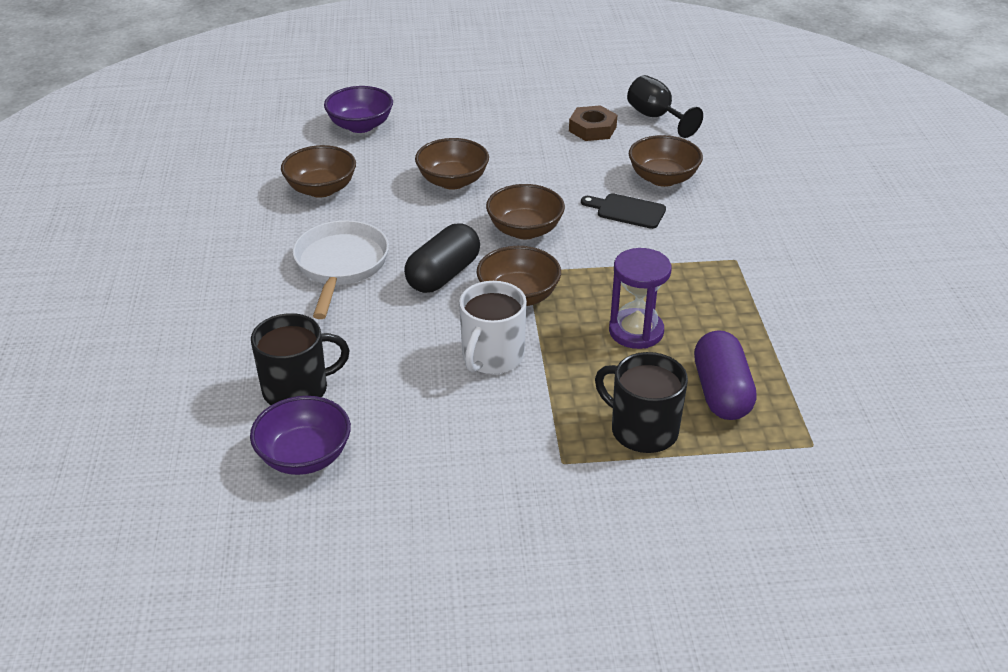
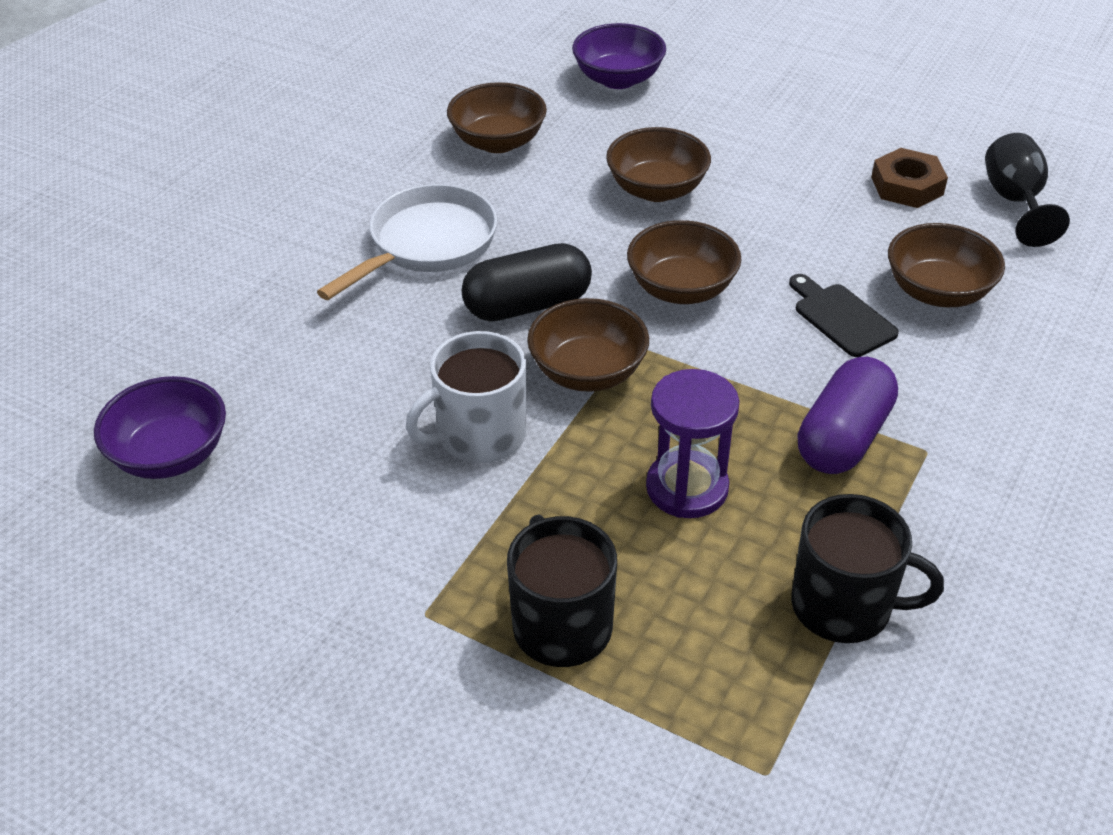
camera: 35 degrees right, 5 degrees up
black mug [251,313,350,405] -> black mug moved to [791,494,944,643]
purple capsule [694,330,757,420] -> purple capsule moved to [797,357,898,474]

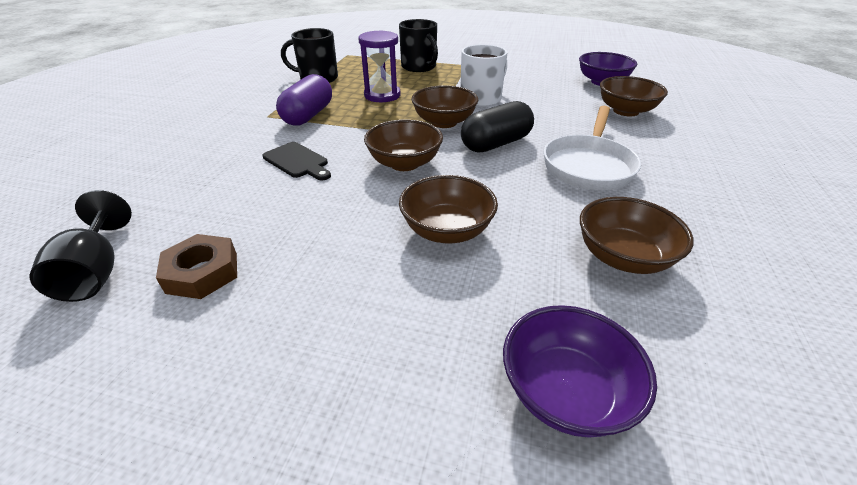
camera: 165 degrees right, 5 degrees down
brown bowl [888,223,1005,307] -> brown bowl moved to [600,76,668,116]

